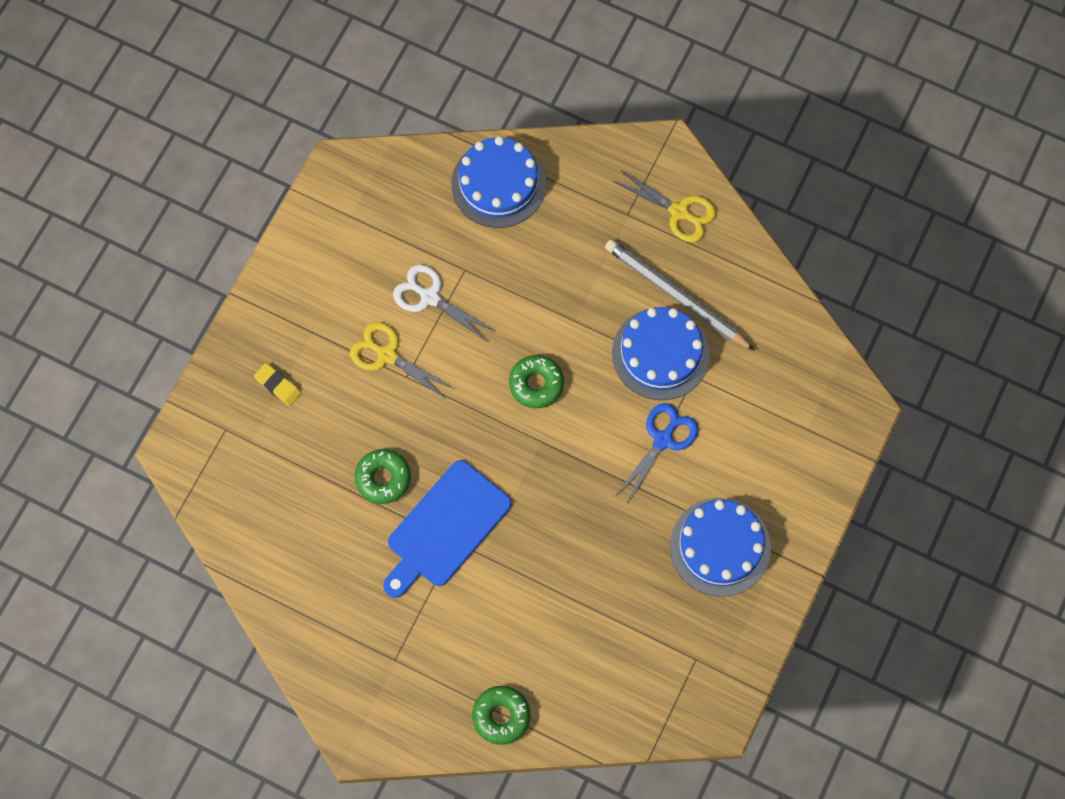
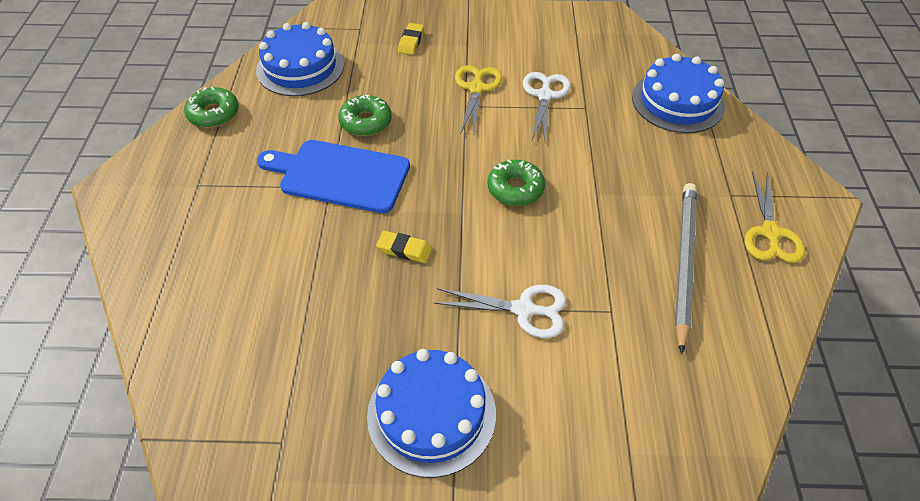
camera: 65 degrees right, 20 degrees down
green donut [472,686,530,745] -> green donut moved to [184,87,239,128]
blue cake [612,307,710,400] -> blue cake moved to [256,22,344,96]
blue scissors [616,403,698,504] -> white scissors [434,285,566,338]
none -> yellow eraser [376,231,432,263]

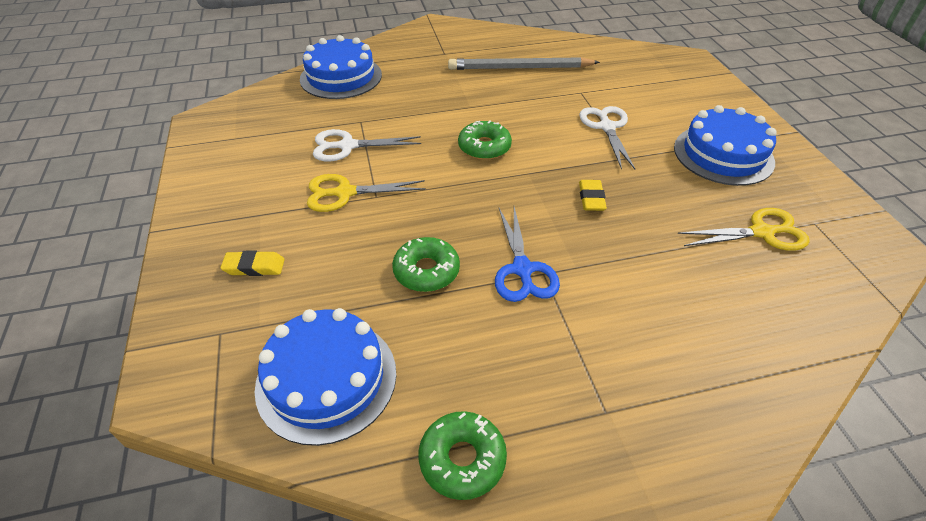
camera: 105 degrees left, 5 degrees down
blue cutting board [257,140,410,213] -> blue scissors [495,207,560,302]
yellow scissors [745,171,805,263] -> yellow scissors moved to [678,208,810,251]

